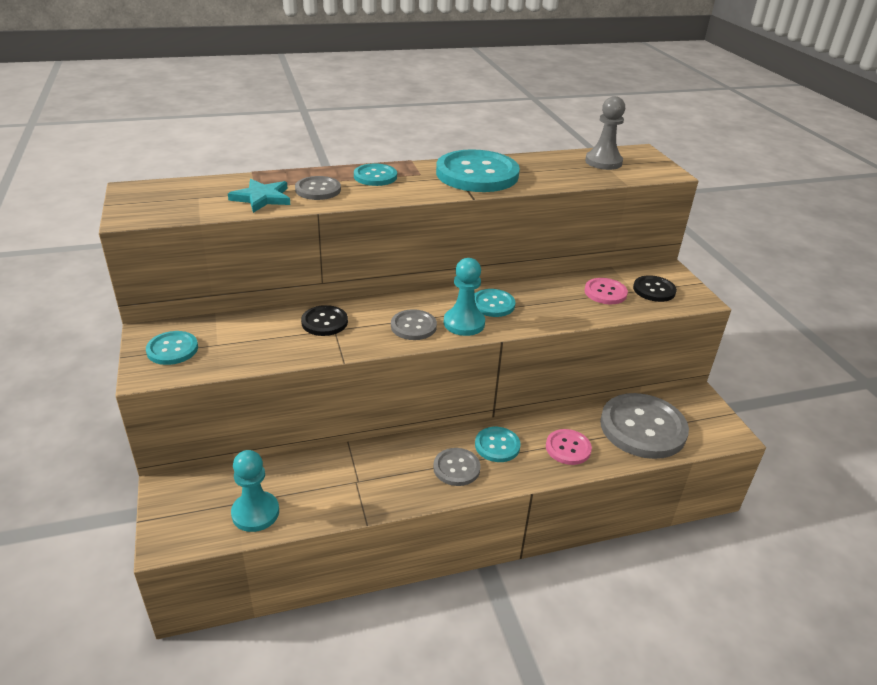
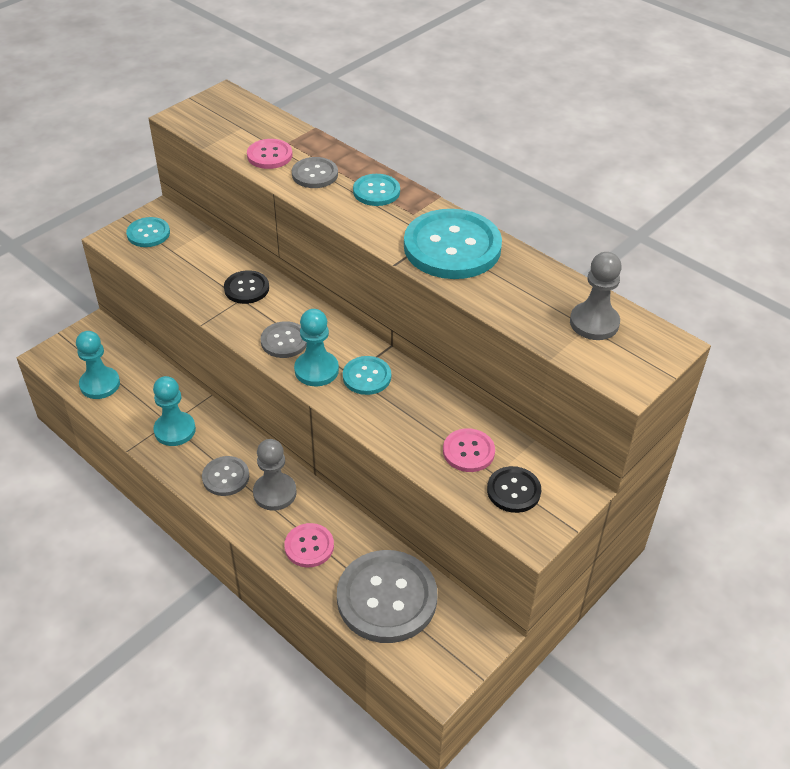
camera: 60 degrees right, 10 degrees up
turquoise star [228,179,290,213] -> pink button [247,139,293,169]
turquoise button [475,427,521,462] -> grey pawn [253,439,297,511]
none -> turquoise pawn [153,376,196,446]

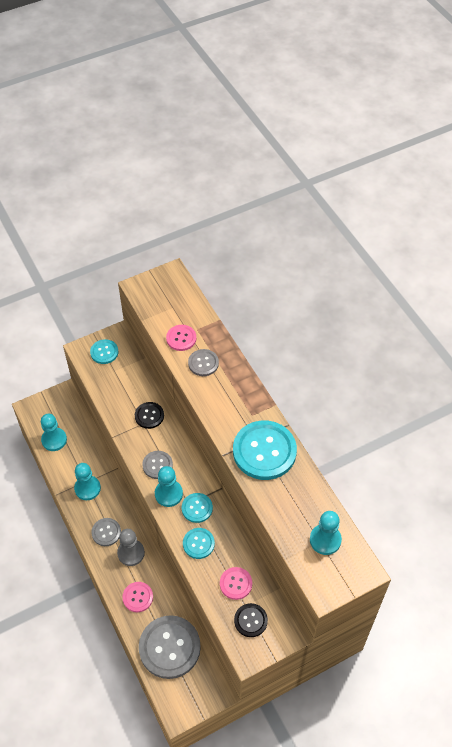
camera: 20 degrees right, 10 degrees up
turquoise button [353,174,400,206] -> turquoise button moved to [183,528,215,559]
grey pawn [570,252,622,340] -> turquoise pawn [310,511,342,555]

